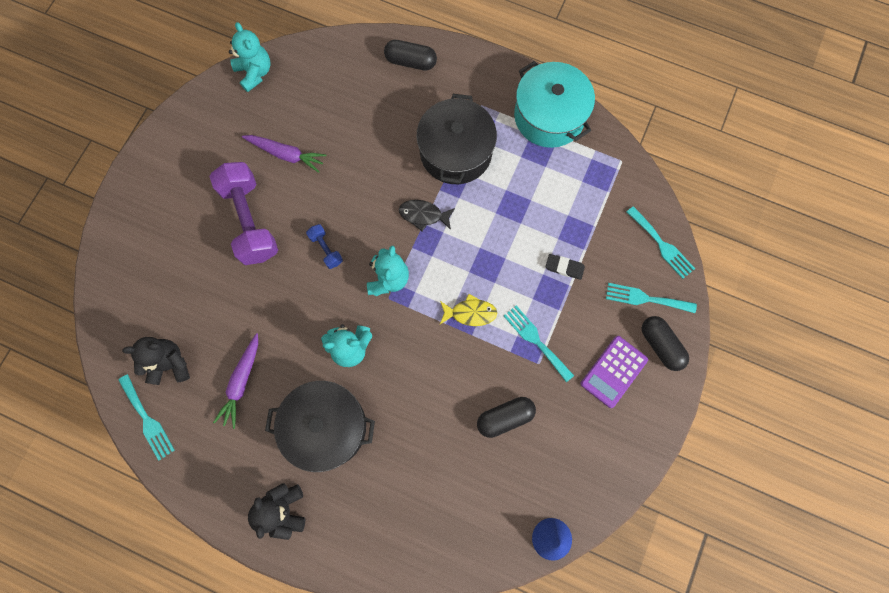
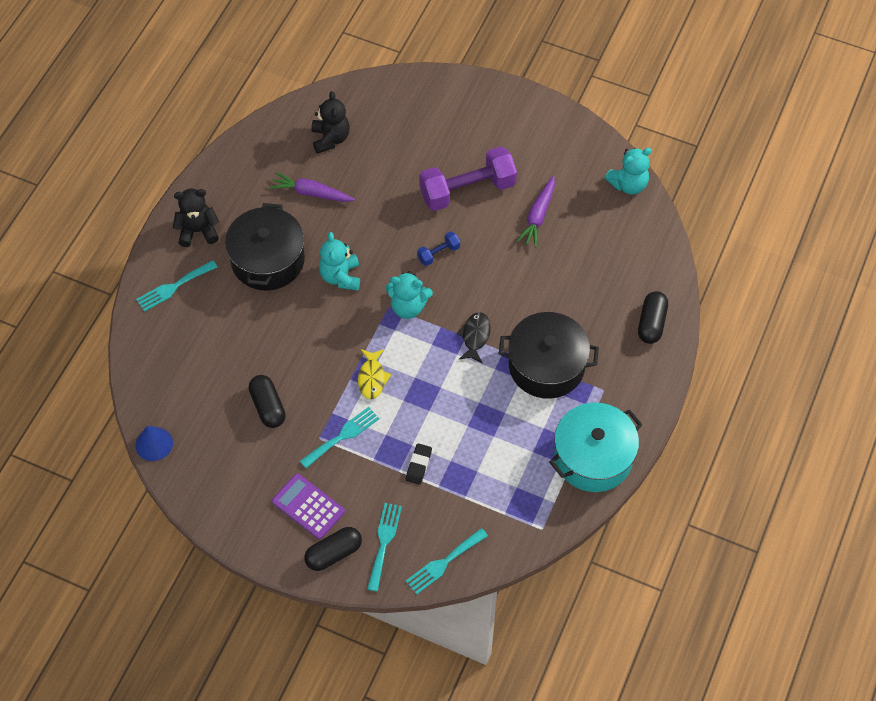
camera: 90 degrees right, 15 degrees down
turquoise fork [118,374,175,461] -> turquoise fork moved to [136,260,217,312]

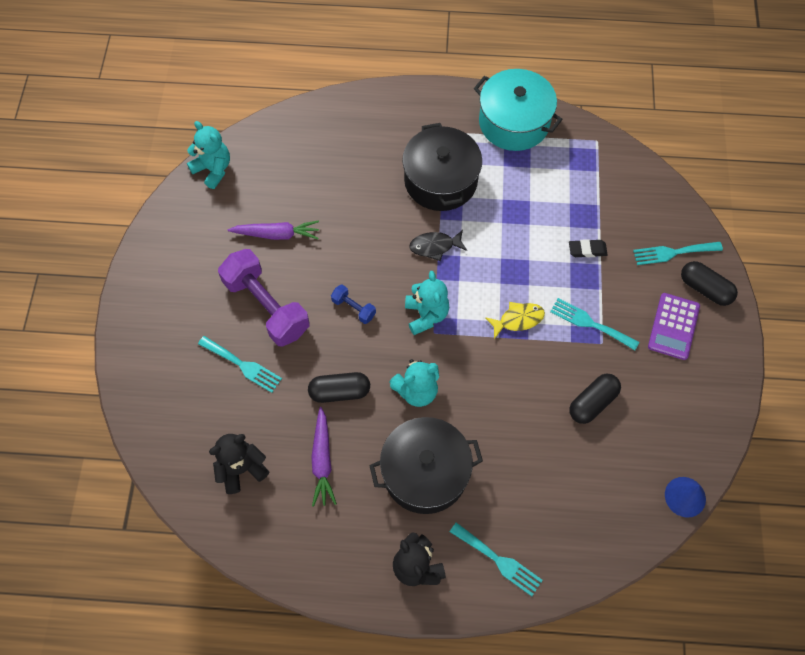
camera: 110 degrees left, 5 degrees up
turquoise fork [406,528,488,595] -> turquoise fork moved to [198,336,282,393]
black capsule [638,291,668,344] -> black capsule moved to [308,372,370,403]

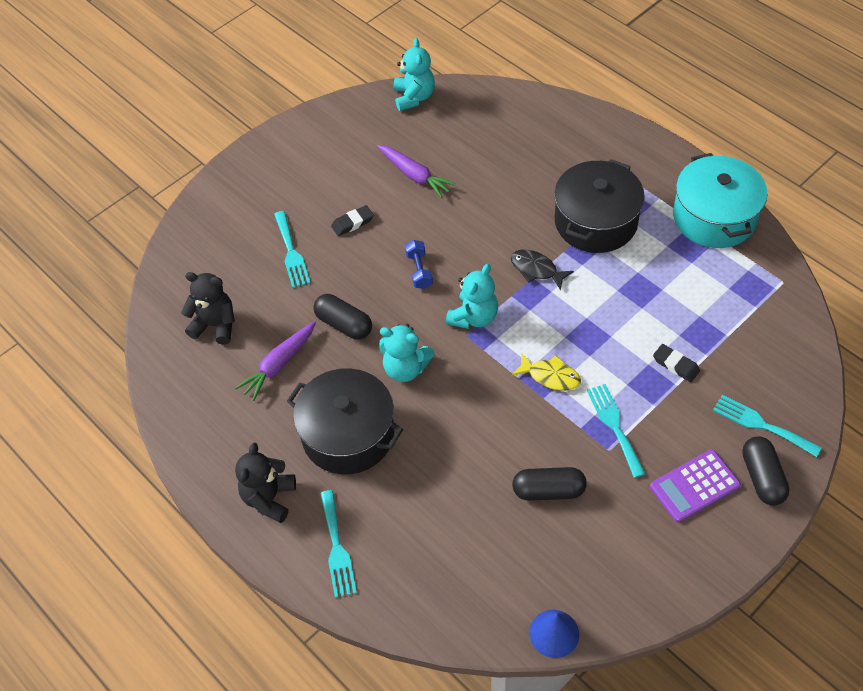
camera: 45 degrees right, 10 degrees down
purple dumbbell [218,249,310,347] -> black eraser [331,205,374,236]

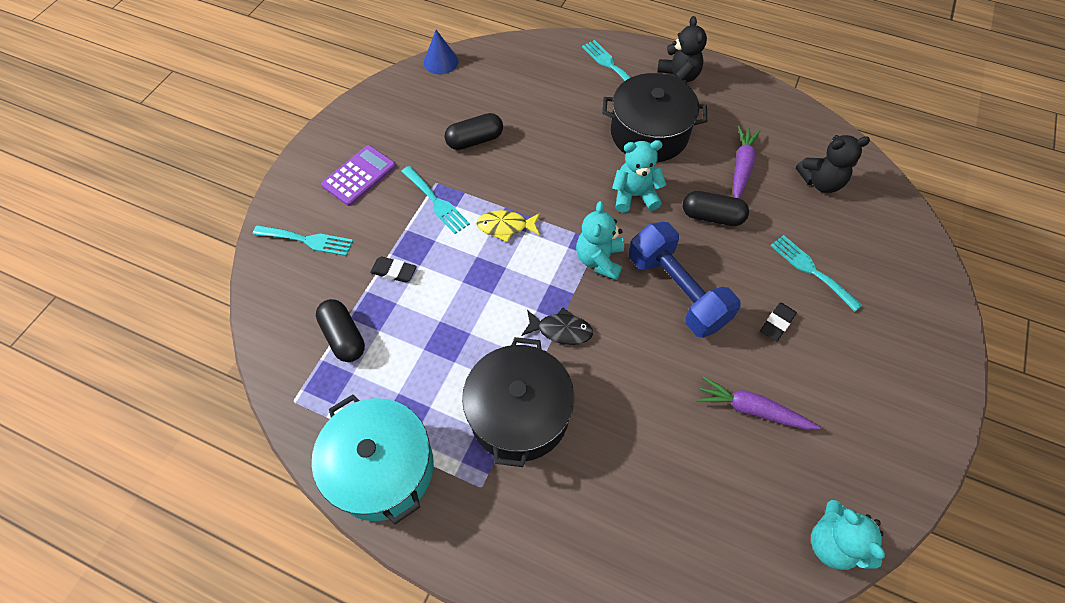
camera: 155 degrees right, 5 degrees up
blue dumbbell [405,240,433,289] -> blue dumbbell [629,222,741,338], size x2.22
black capsule [742,436,790,505] -> black capsule moved to [316,299,365,362]

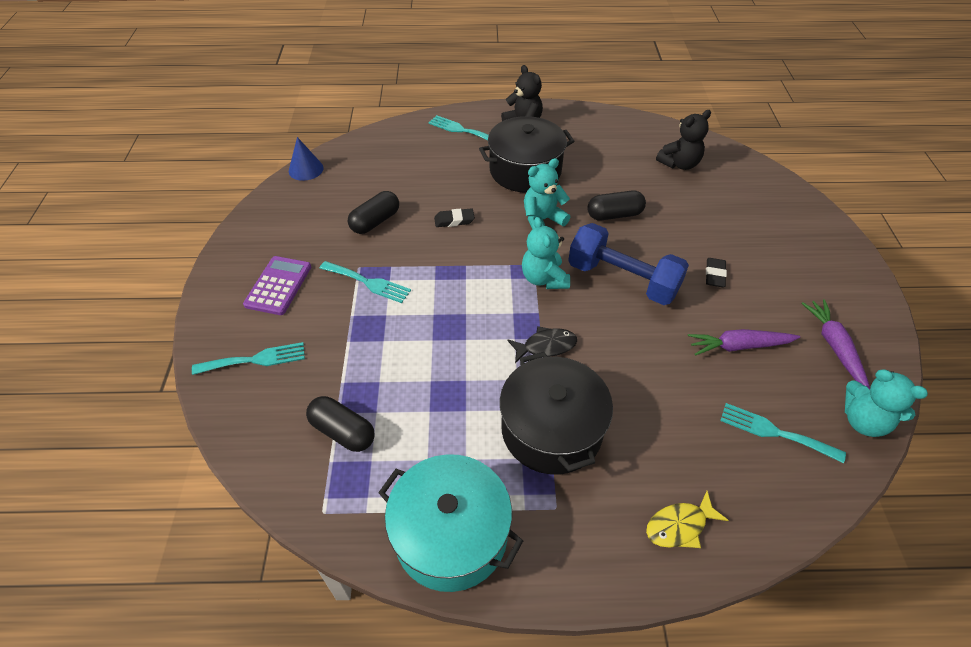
camera: 25 degrees left, 10 degrees down
black eraser [370,256,417,283] -> black eraser moved to [434,208,475,227]
yellow fish [476,210,540,242] -> yellow fish moved to [646,491,728,548]
purple carrot [733,126,760,199] -> purple carrot moved to [801,299,870,389]
turquoise fork [770,235,862,312] -> turquoise fork moved to [720,403,846,464]

